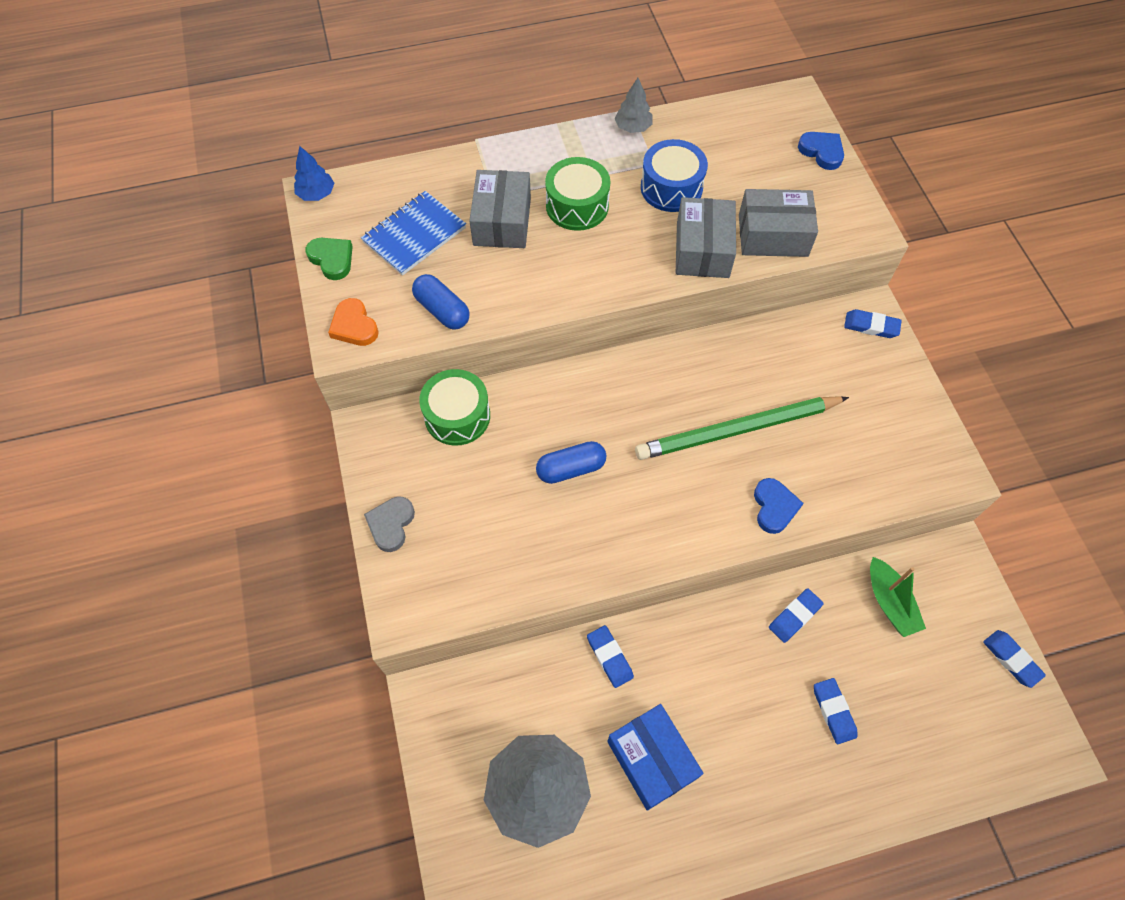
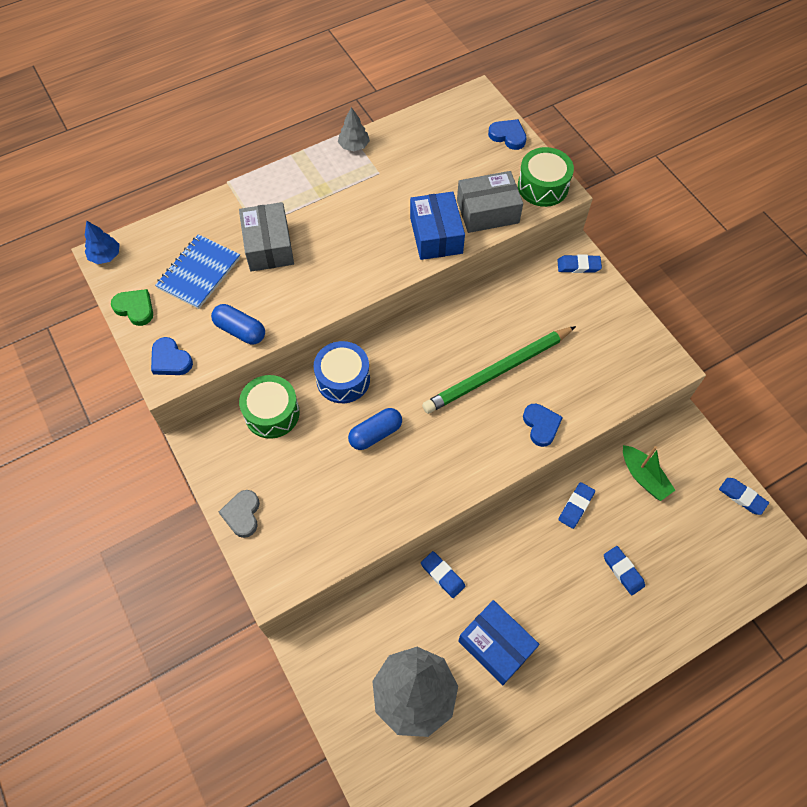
camera: 15 degrees left, 0 degrees up
orange heart [328,298,379,346] -> blue heart [151,337,193,375]
green drum [545,157,610,231] -> green drum moved to [518,147,574,207]
blue drum [641,139,708,212] -> blue drum moved to [314,341,370,403]
grey box [676,197,736,278] -> blue box [410,191,465,260]

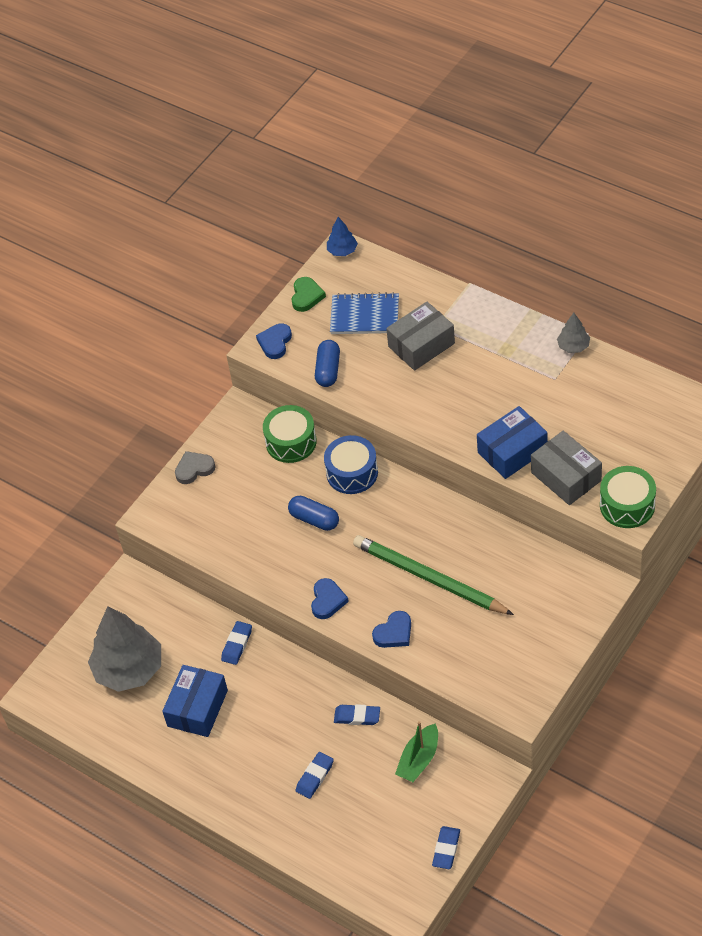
camera: 70 degrees right, 10 degrees down
blue heart [488,119,527,150] -> blue heart moved to [311,578,349,619]
blue eraser [557,255,602,273] -> none

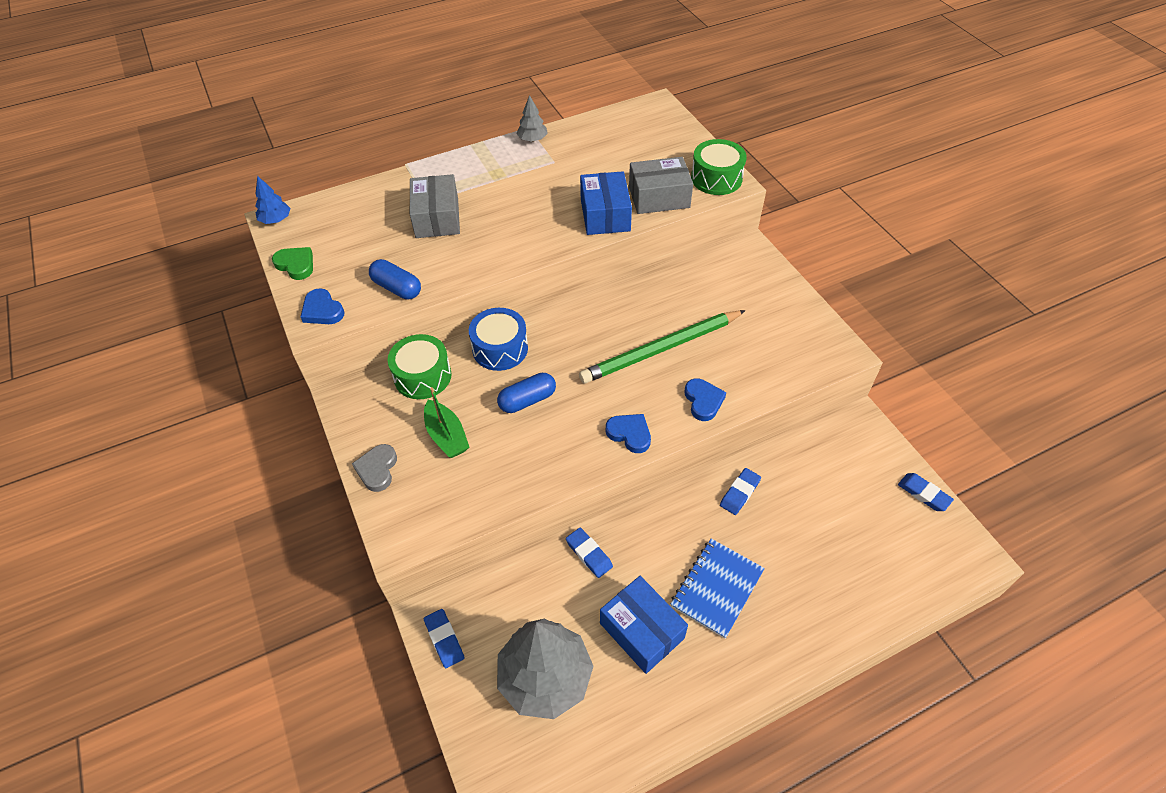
camera: 65 degrees left, 0 degrees up
blue eraser [296,752,334,799] -> blue eraser moved to [424,609,464,668]
blue notebook [330,292,399,334] -> blue notebook moved to [671,539,765,639]
green boat [395,721,438,782] -> green boat moved to [424,387,469,458]

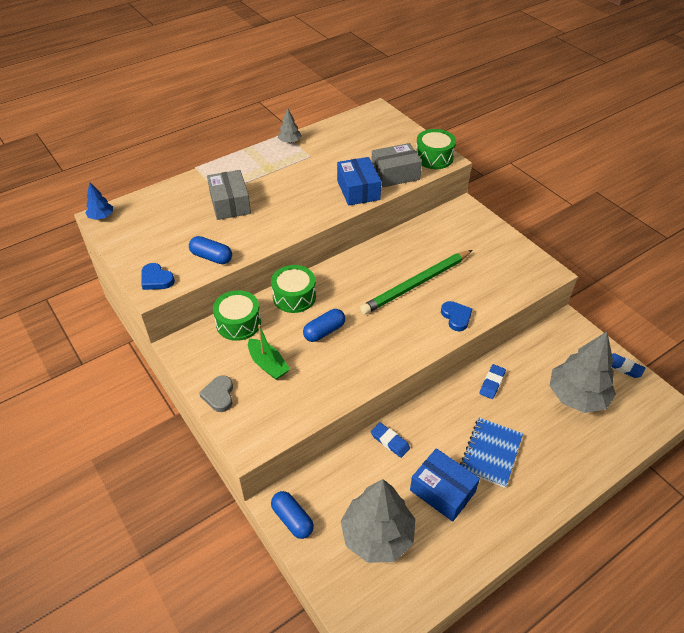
camera: 10 degrees left, 5 degrees down
green heart [272,247,313,280] -> none
blue eraser [424,609,464,668] -> blue capsule [271,491,314,539]
blue drum [469,308,528,371] -> green drum [271,265,316,313]
blue heart [606,414,651,453] -> none
none -> grey tree [550,332,616,413]

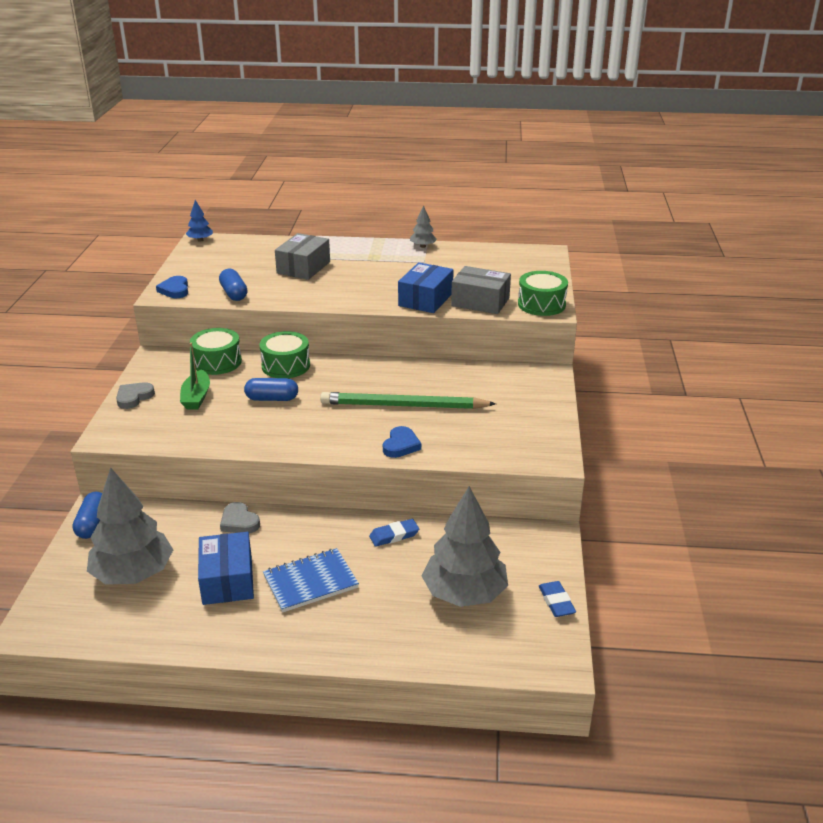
camera: 40 degrees right, 15 degrees down
blue eraser [371,422,410,458] -> grey heart [220,502,260,534]

